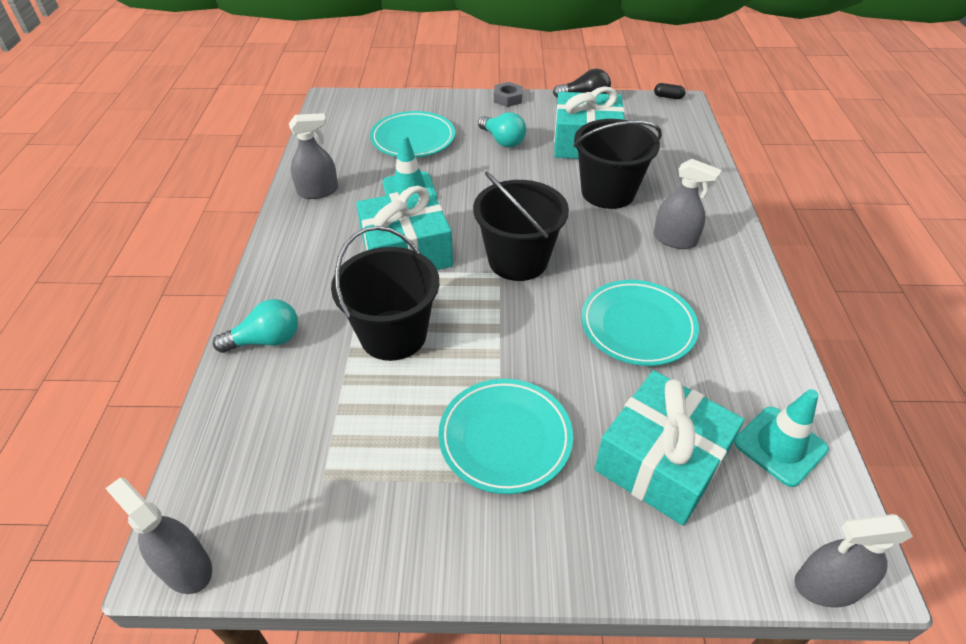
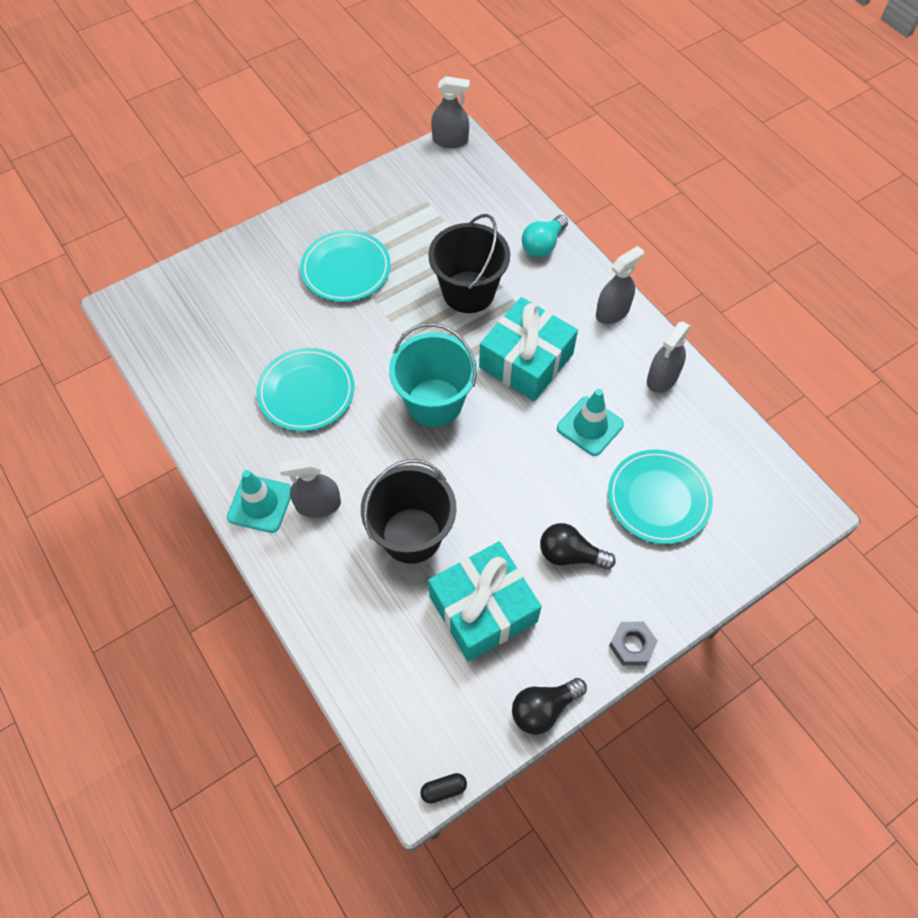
camera: 145 degrees right, 15 degrees up
black bucket [473,171,569,281] -> turquoise bucket [389,323,477,427]
turquoise light bulb [478,112,526,148] -> black light bulb [540,523,616,570]
turquoise gift [595,370,745,526] -> none
turquoise traffic cone [734,389,829,487] -> turquoise traffic cone moved to [227,470,291,533]
grey spray bottle [794,514,913,607] -> grey spray bottle moved to [596,246,644,324]

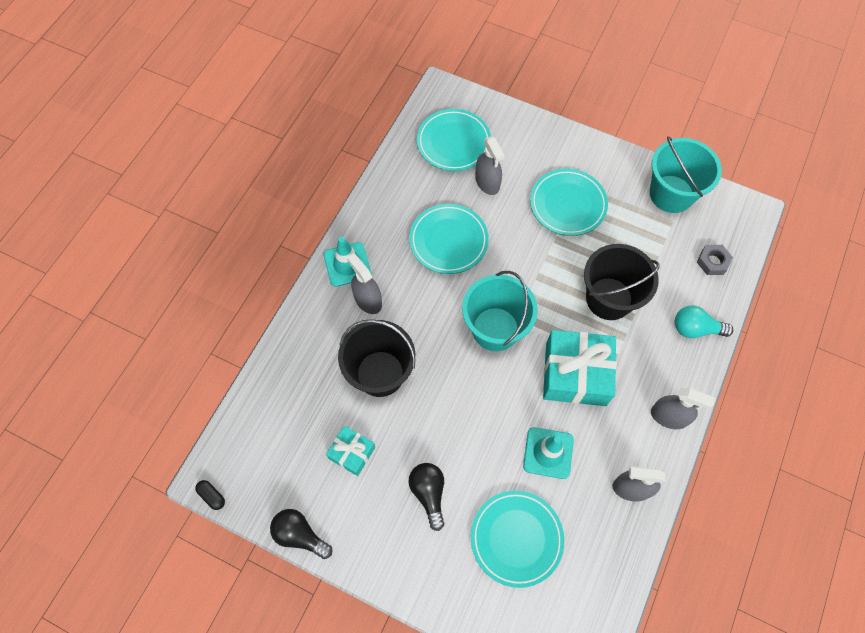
camera: 60 degrees right, 5 degrees up
turquoise gift [428,541,542,661] -> turquoise gift [326,426,375,476], size x0.53
grey spray bottle [431,76,470,148] -> grey spray bottle moved to [475,136,505,195]
grey nut [609,622,658,665] -> grey nut moved to [697,245,733,275]
none -> turquoise plate [417,109,491,171]
none -> turquoise bucket [650,136,722,213]

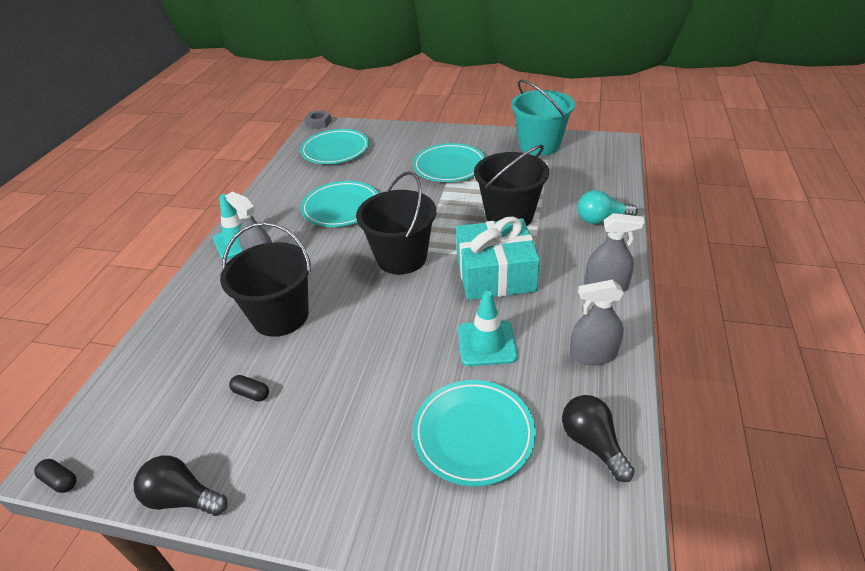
camera: 10 degrees left, 25 degrees down
turquoise gift [326,426,375,476] -> black capsule [229,375,269,402]
black light bulb [408,463,444,531] -> black light bulb moved to [562,395,634,482]
turquoise bucket [462,271,538,351] -> black bucket [356,171,436,274]
grey spray bottle [475,136,505,195] -> none
grey nut [697,245,733,275] -> grey nut moved to [304,110,332,130]

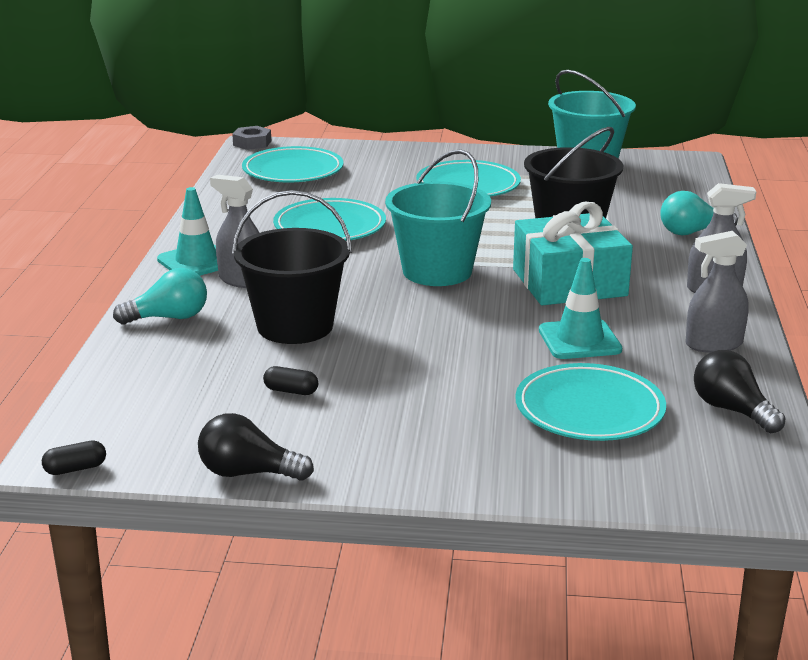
camera: 10 degrees left, 15 degrees down
black capsule [34,459,76,493] -> black capsule turned 45 degrees counterclockwise [42,440,106,475]
black bucket [356,171,436,274] -> turquoise bucket [385,149,491,286]
none -> turquoise light bulb [113,268,207,324]

